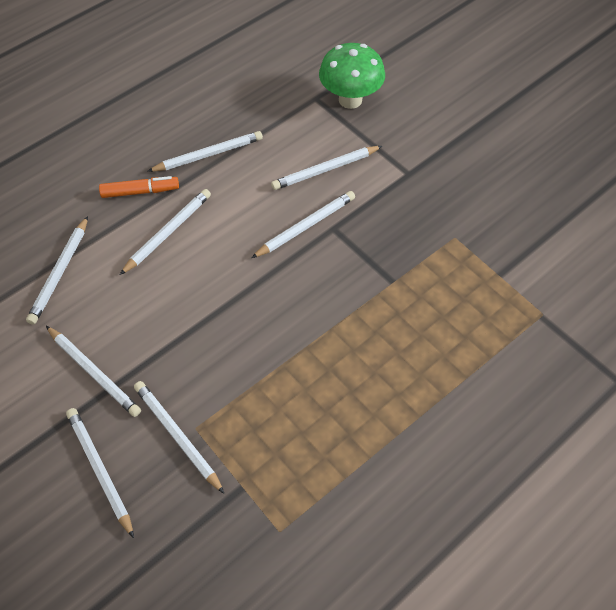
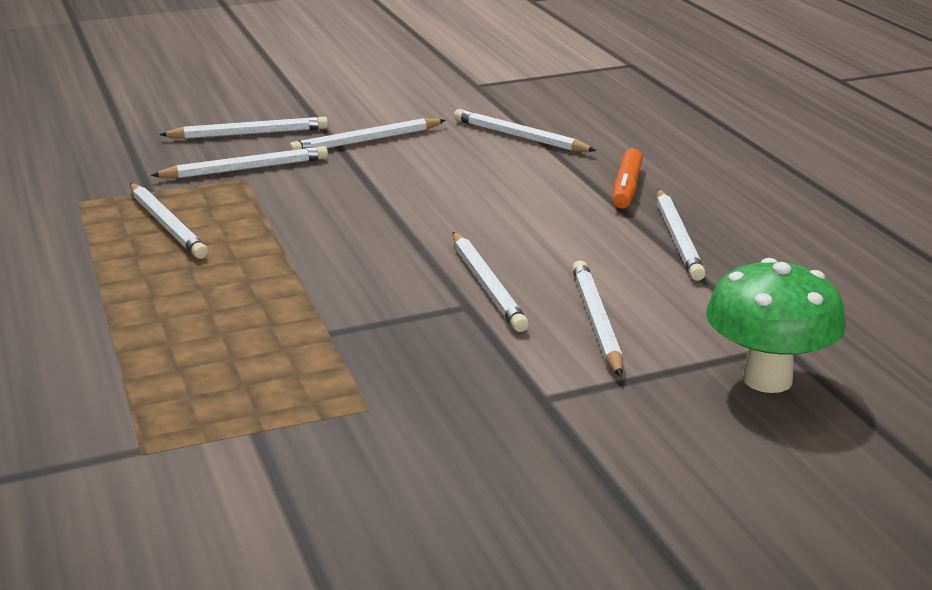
camera: 110 degrees right, 30 degrees down
white pencil [120,189,211,275] -> white pencil moved to [130,183,208,259]

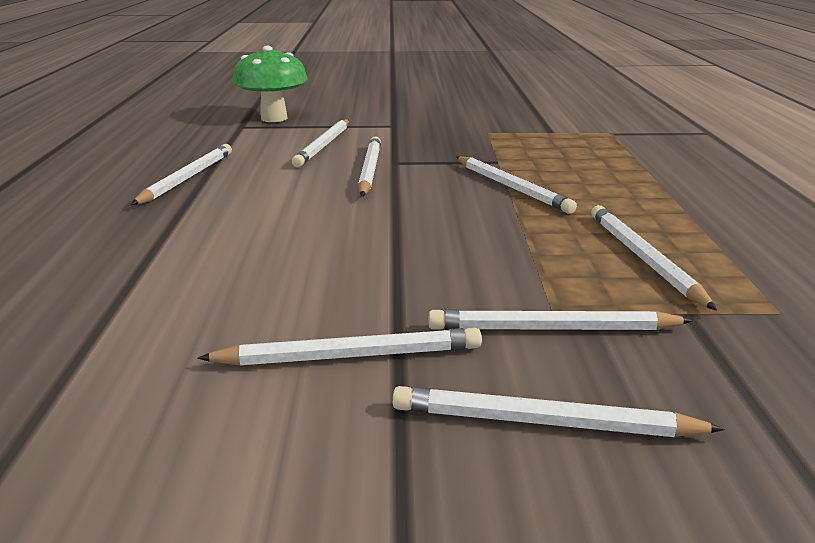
camera: 160 degrees left, 0 degrees up
white pencil [454,109,597,152] -> white pencil moved to [456,156,577,214]
orange marker [613,148,643,209] -> none

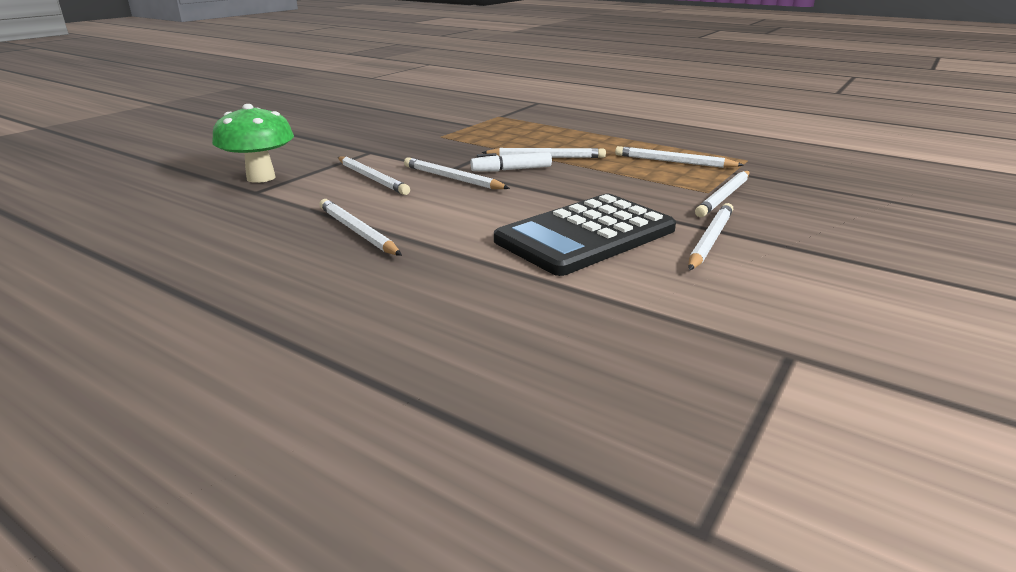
camera: 55 degrees left, 0 degrees up
white pencil [392,386,725,437] -> none
none -> white marker [471,152,552,172]
none -> black calculator [494,194,676,276]

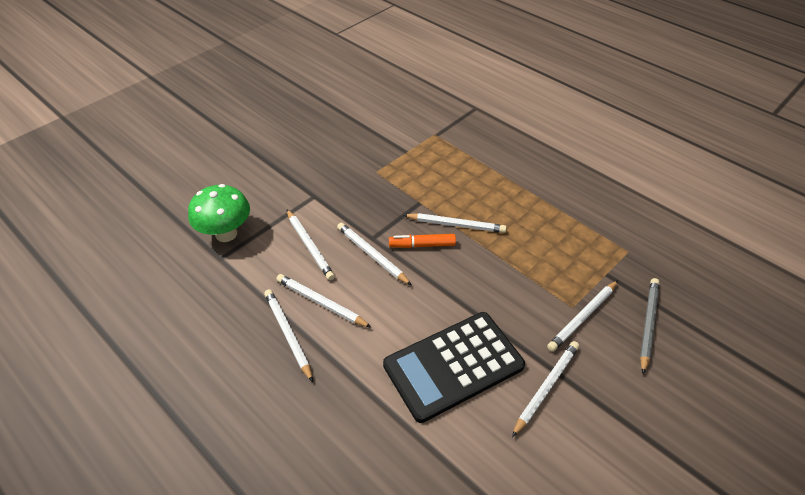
camera: 10 degrees right, 20 degrees up
white marker [471,152,552,172] -> orange marker [389,234,456,248]
white pencil [615,146,744,168] -> white pencil moved to [276,274,372,328]
none -> grey pencil [640,278,660,374]

